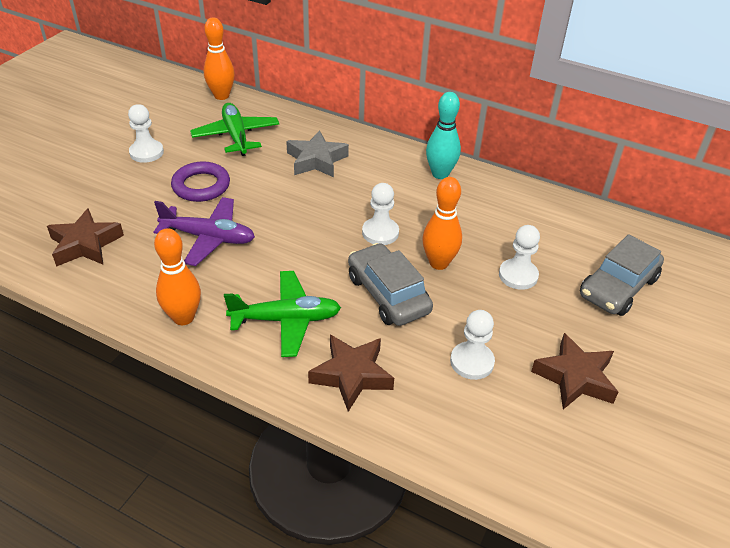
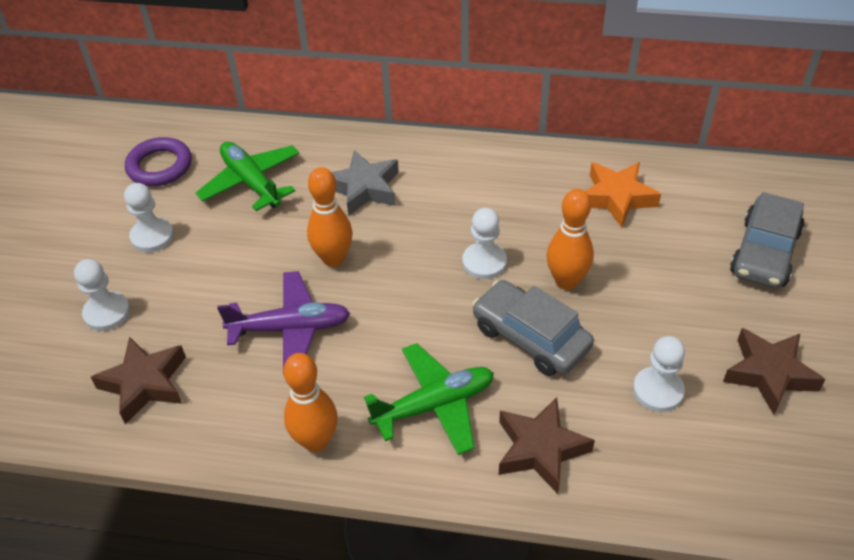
camera: 15 degrees left, 5 degrees up
purple ring [171,161,230,202] -> purple ring moved to [125,137,192,186]
orange bowling pin [204,17,235,100] -> orange bowling pin moved to [307,167,353,267]
turquoise bowling pin [426,92,461,179] -> none
white pawn [499,225,540,290] -> white pawn moved to [74,259,130,331]
none -> orange star [585,162,661,228]

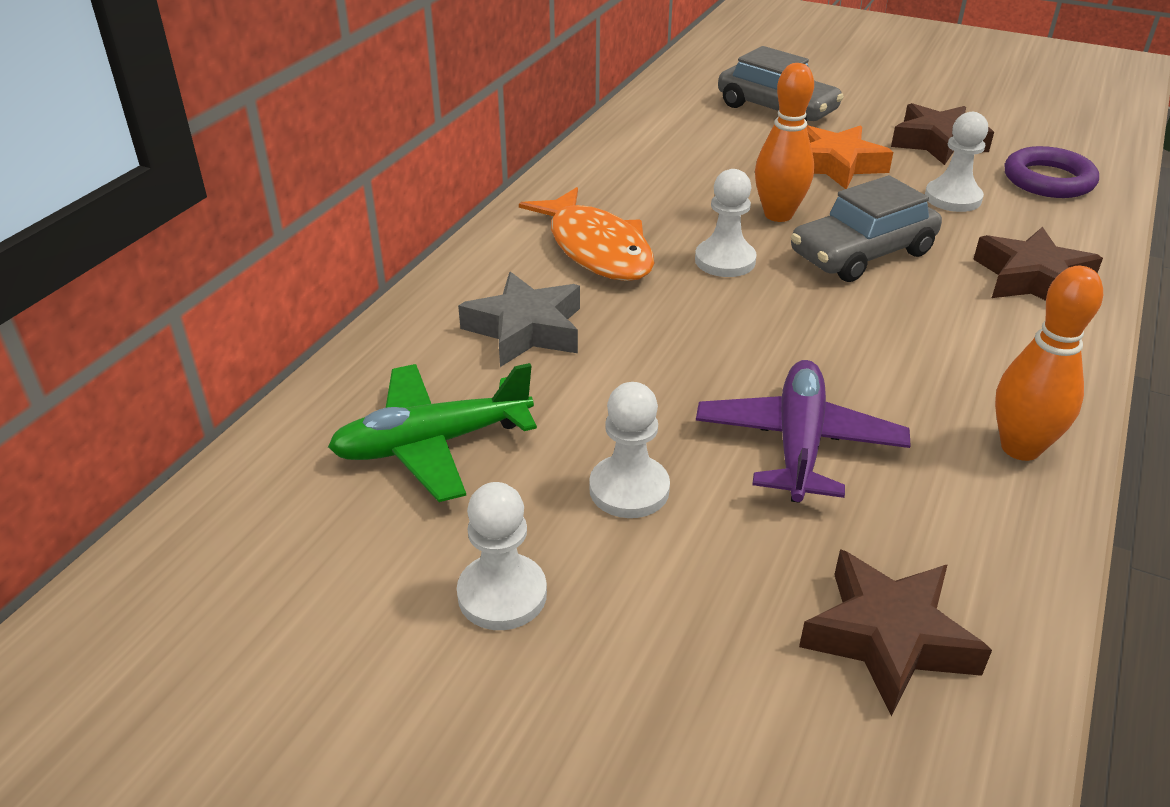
camera: 75 degrees left, 10 degrees down
white pawn [74,259,130,331] -> white pawn moved to [589,382,670,518]
purple ring [125,137,192,186] -> purple ring moved to [1005,146,1099,198]
orange bowling pin [307,167,353,267] -> none
green plane [364,343,494,455] -> none
orange star [585,162,661,228] -> orange star moved to [807,125,893,189]
none -> orange fish [519,187,655,281]

